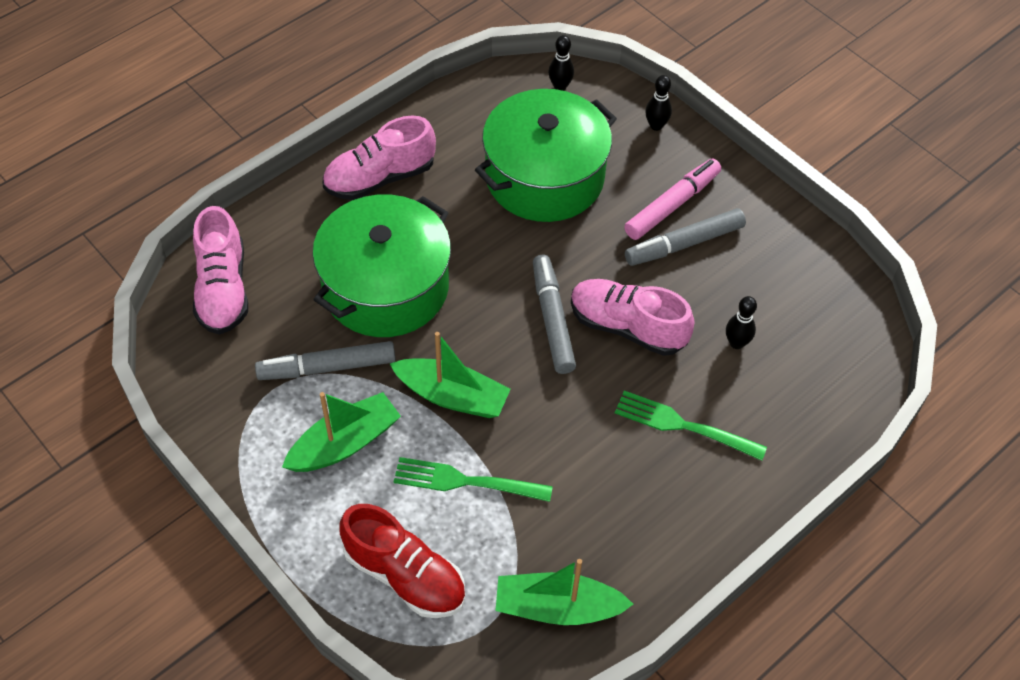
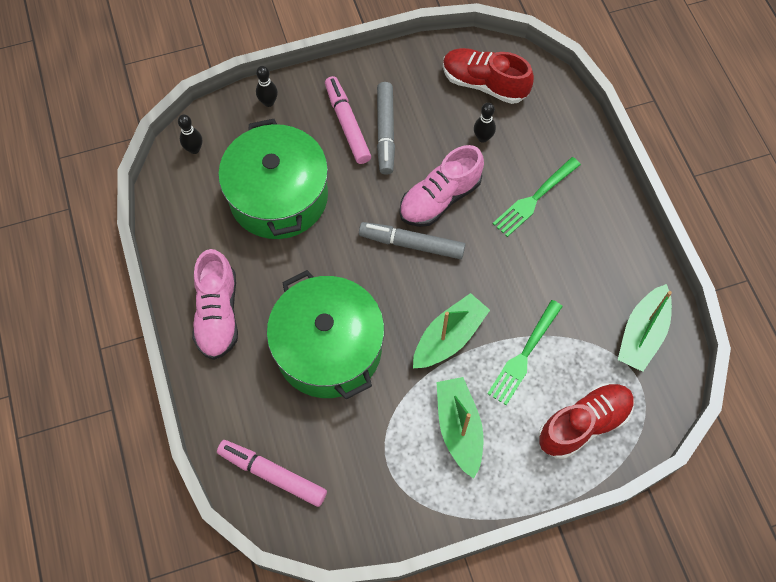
camera: 65 degrees left, 10 degrees up
pink shoe [193,206,248,335] -> pink marker [217,440,327,507]
grey marker [255,341,396,380] -> none
none -> red shoe [443,48,534,104]

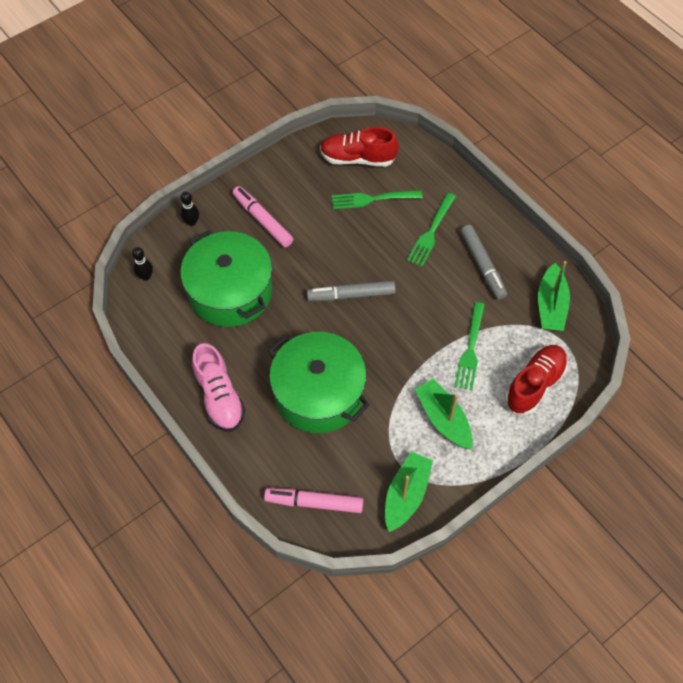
camera: 20 degrees left, 5 degrees down
grey marker [377,82,395,175] -> grey marker moved to [460,225,507,300]
pink shoe [399,145,484,227] -> none
green boat [413,293,490,368] -> green boat moved to [385,451,433,532]
black bowling pin [474,103,496,143] -> green fork [332,190,423,209]

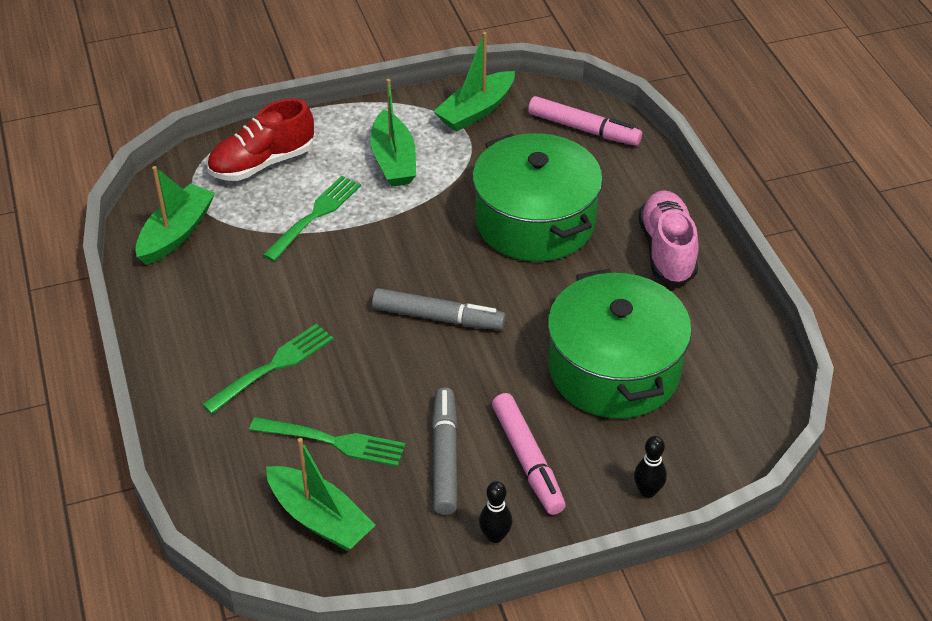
camera: 160 degrees left, 15 degrees down
black bowling pin [132,247,153,281] -> black bowling pin moved to [479,481,512,543]
red shoe [320,127,399,167] -> green boat [266,438,376,551]
grey marker [460,225,507,300] -> grey marker moved to [432,387,458,515]

